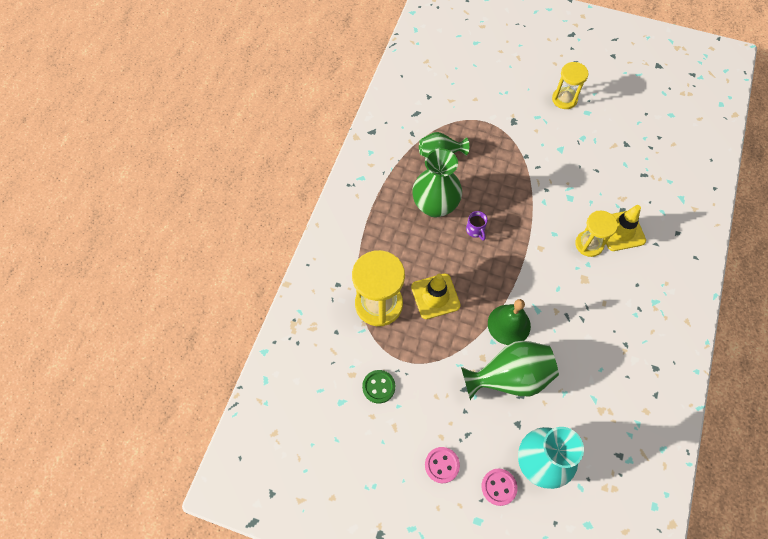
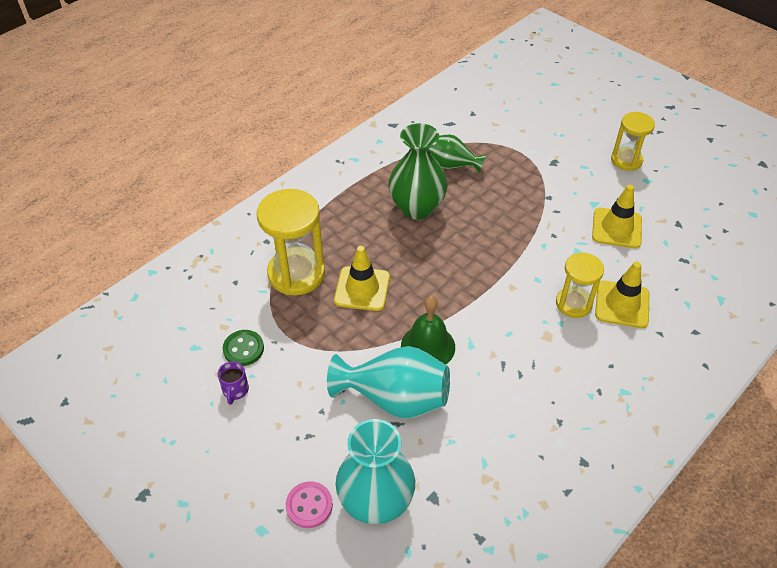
camera: 25 degrees right, 15 degrees down
pink button [425,447,460,483] -> none
green vase [461,341,559,400] -> turquoise vase [327,346,450,419]
purple mug [466,211,488,241] -> purple mug moved to [218,361,249,405]
none -> yellow traffic cone [592,184,642,248]

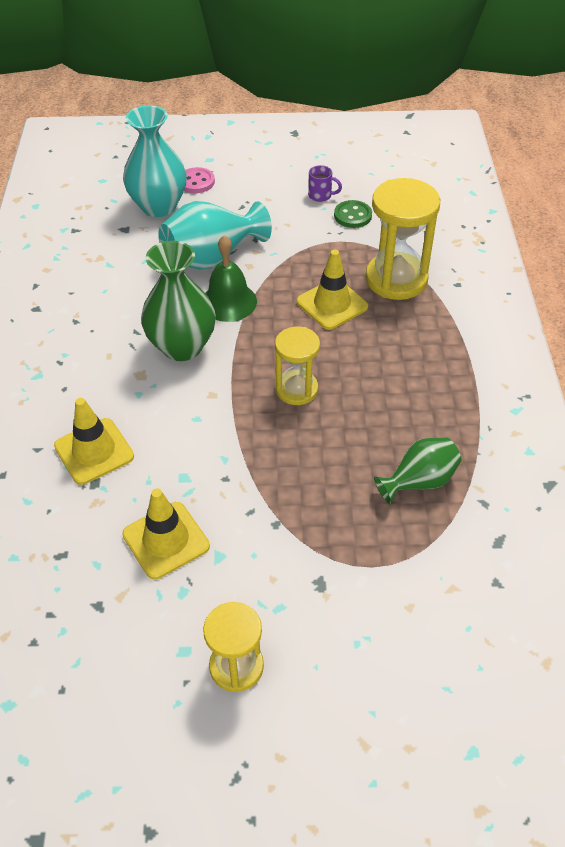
camera: 135 degrees right, 0 degrees up
purple mug [218,361,249,405] -> purple mug turned 150 degrees clockwise [308,165,342,202]
green vase [388,123,448,219] -> green vase moved to [141,241,216,361]
yellow hourglass [556,252,604,318] -> yellow hourglass moved to [275,327,320,405]

